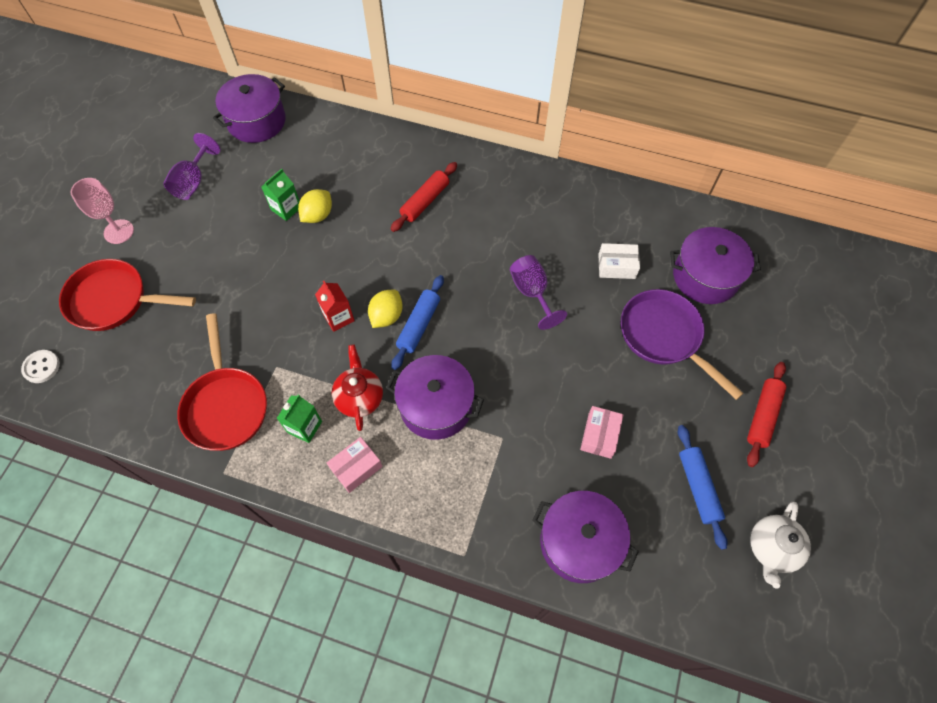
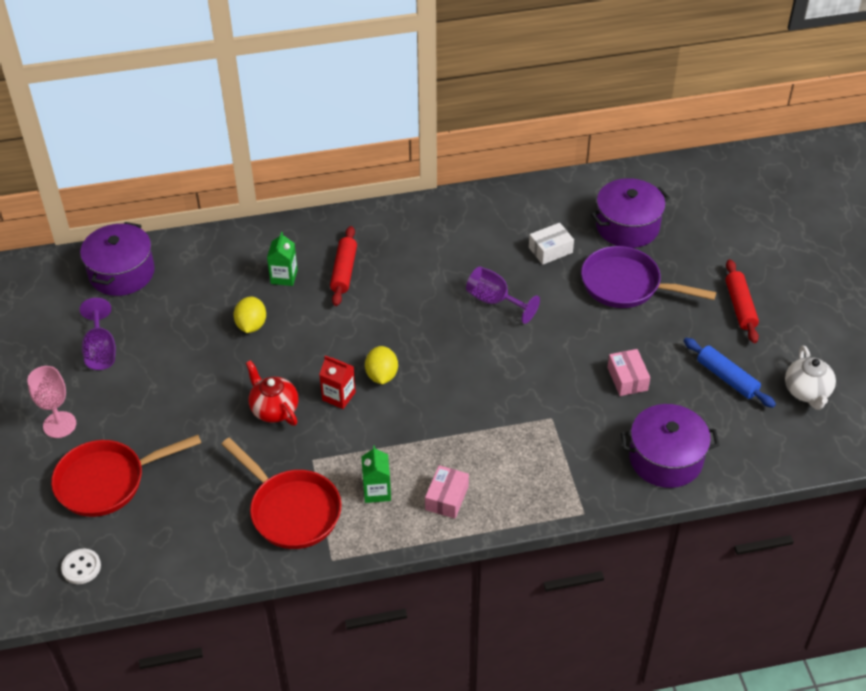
camera: 30 degrees left, 15 degrees down
green carton [261,168,300,221] -> green carton moved to [267,232,298,286]
red teapot [331,344,383,431] -> red teapot moved to [246,360,299,426]
purple pot [386,355,484,440] -> none
blue rolling pin [392,275,444,370] -> none

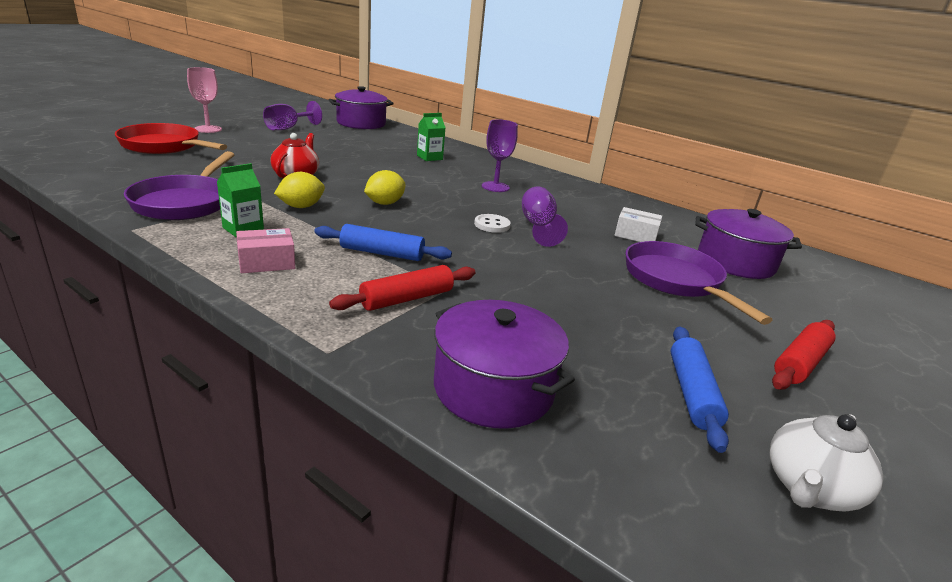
camera: 45 degrees right, 20 degrees down
white button [61,549,101,584] -> white button moved to [474,214,511,233]
red pan [222,438,341,549] -> purple pan [124,151,234,220]
yellow lemon [233,297,266,333] -> yellow lemon moved to [274,172,325,208]
red carton [319,356,356,409] -> none
red rolling pin [330,226,357,306] -> red rolling pin moved to [329,265,476,311]
pink box [607,349,650,396] -> none
none -> blue rolling pin [314,224,452,261]
none -> purple goblet [482,119,518,192]

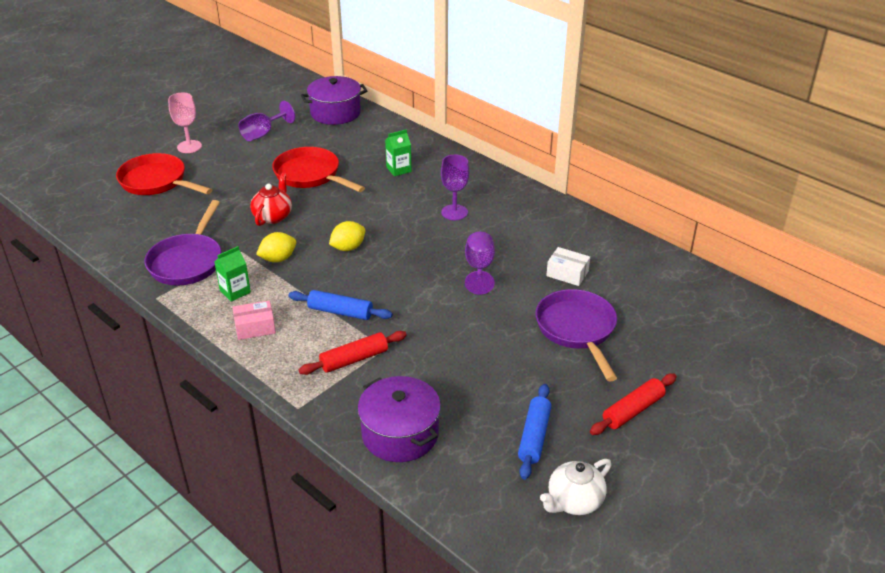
camera: 10 degrees right, 10 degrees up
white button [474,214,511,233] -> none
purple pot [695,209,802,279] -> none
none -> red pan [272,147,365,192]

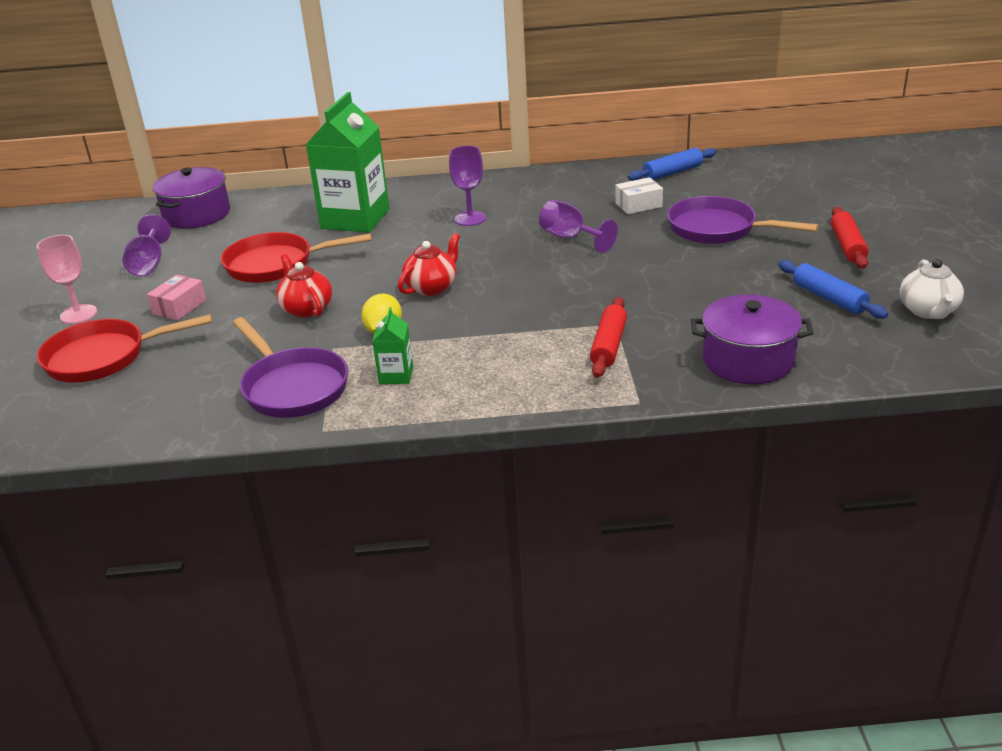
camera: 45 degrees left, 5 degrees down
pink box [232,300,276,340] -> pink box moved to [147,275,206,321]
blue rolling pin [289,290,393,320] -> blue rolling pin moved to [628,148,717,181]
yellow lemon [329,221,365,251] -> red teapot [398,233,460,296]
green carton [385,129,412,176] -> green carton [306,92,389,233], size x2.24

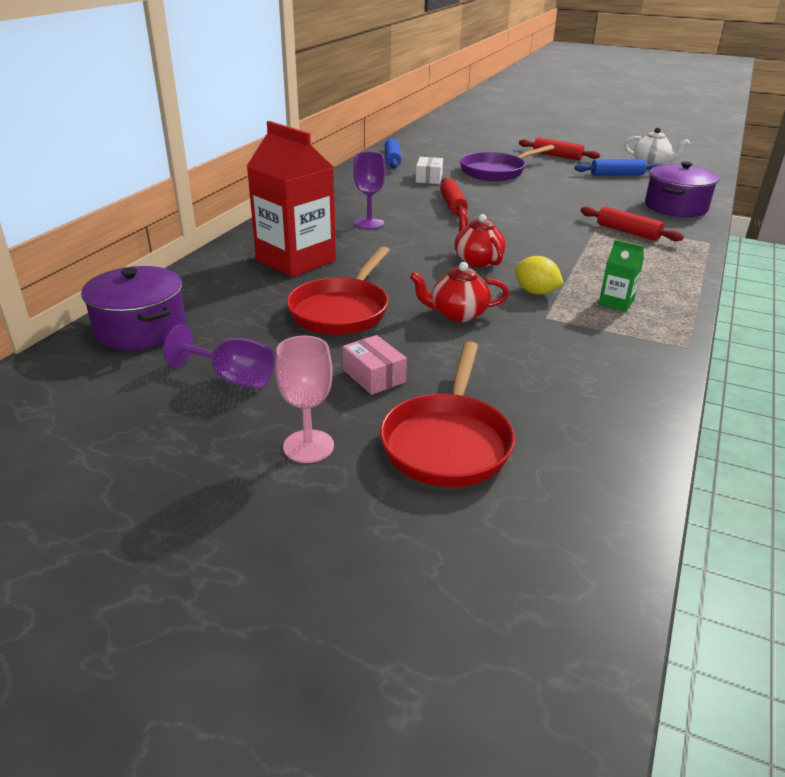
camera: 65 degrees left, 0 degrees up
purple pan [233,317,348,418] -> none
green carton [306,92,389,233] -> red carton [247,121,336,277]
purple goblet [539,200,618,253] -> red rolling pin [440,178,468,216]

